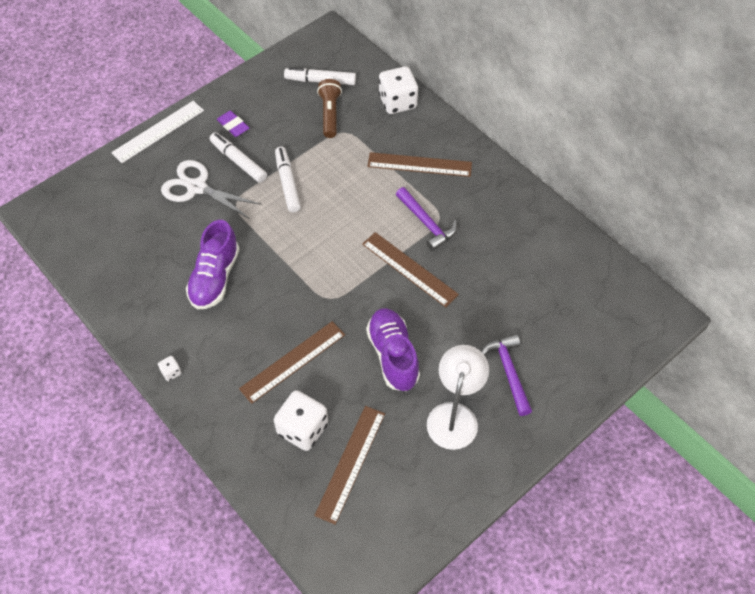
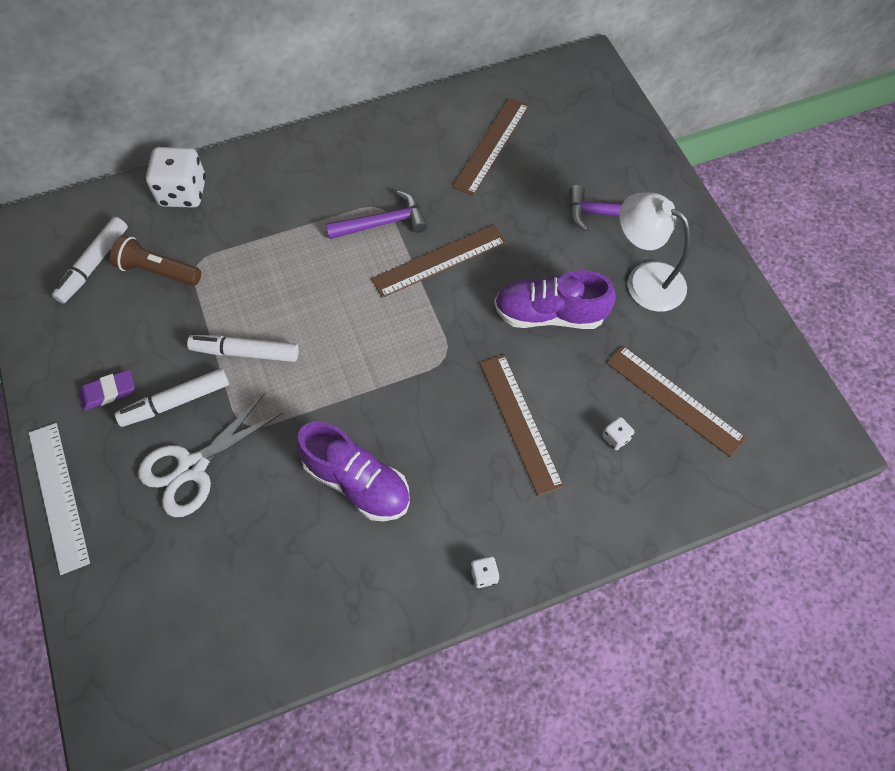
camera: 70 degrees left, 5 degrees up
white dice [274,390,328,451] -> white dice [602,417,634,450], size x0.44
brown ruler [367,152,472,177] -> brown ruler moved to [452,98,529,196]

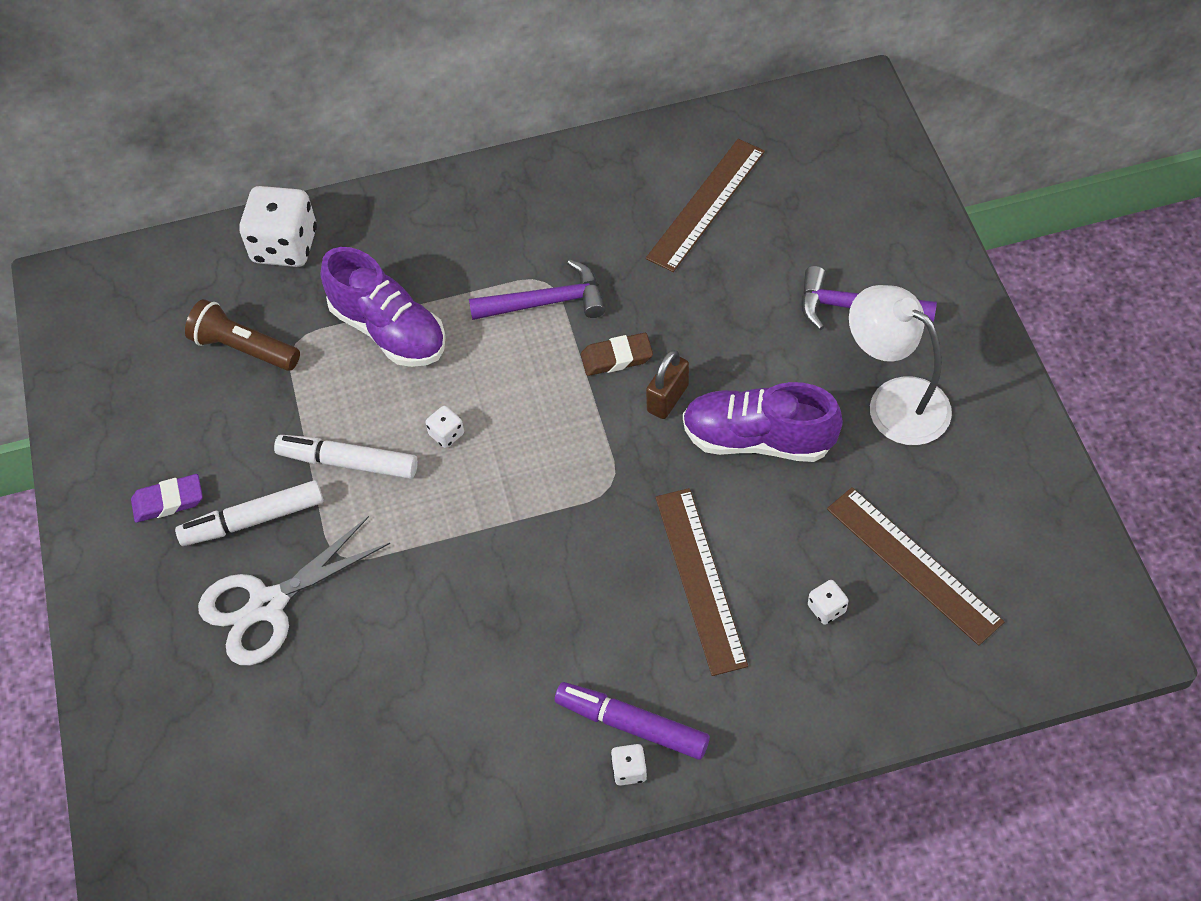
camera: 10 degrees right, 5 degrees down
white ruler [29,423,90,575] -> none
white marker [52,217,128,304] -> none
purple shoe [296,422,410,521] -> purple shoe moved to [320,247,446,367]
brown ruler [371,225,506,298] -> brown eraser [581,333,653,376]
none -> white dice [426,406,464,448]
none -> purple marker [555,682,710,760]
none -> brown padlock [646,350,689,419]

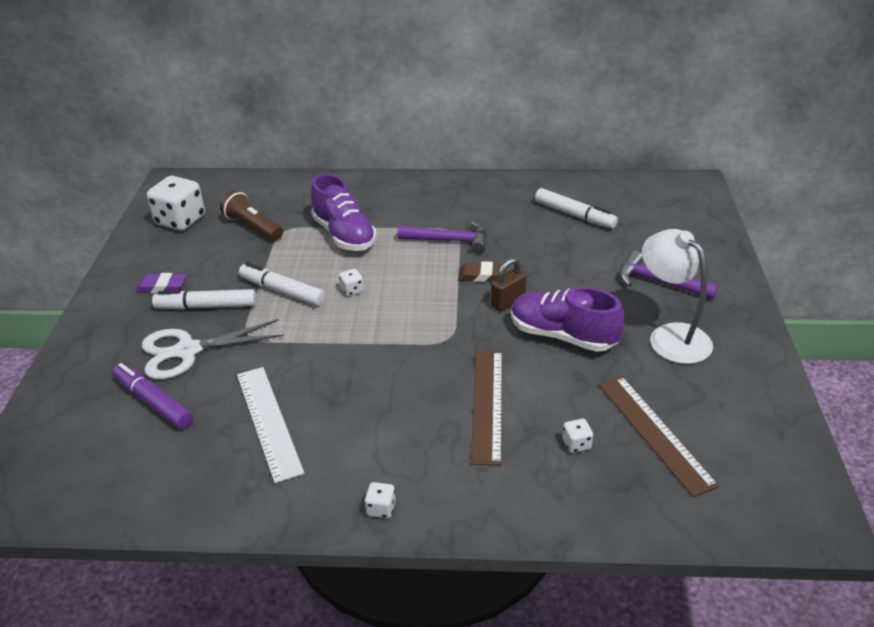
camera: 15 degrees right, 20 degrees down
white dice [239,186,317,267] -> white dice moved to [147,176,205,231]
purple marker [555,682,710,760] -> purple marker moved to [112,363,193,429]
brown ruler [646,139,765,272] -> white marker [535,188,618,229]
none -> white ruler [237,367,304,483]

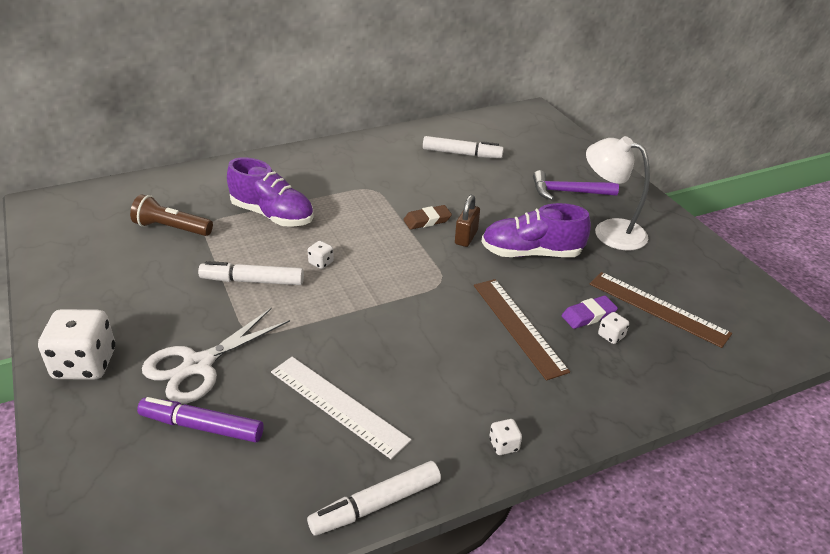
camera: 30 degrees left, 0 degrees up
purple eraser [136,273,186,293] -> purple eraser moved to [562,295,618,329]
white dice [147,176,205,231] -> white dice moved to [38,309,115,380]
white marker [152,289,256,310] -> white marker moved to [307,461,441,536]
purple hammer [398,221,487,254] -> none

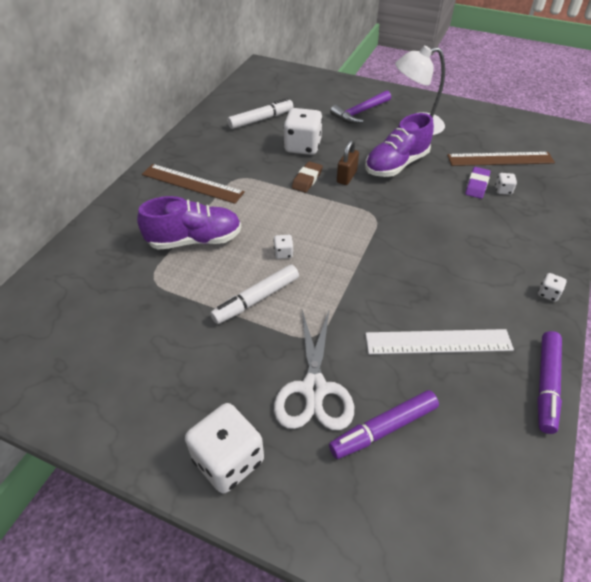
camera: 40 degrees left, 10 degrees up
brown flashlight [130,194,213,236] -> none
white marker [307,461,441,536] -> purple marker [537,331,562,434]
brown padlock [455,195,480,247] -> brown padlock turned 45 degrees clockwise [337,140,359,185]
brown ruler [474,279,570,380] -> brown ruler moved to [142,164,245,204]
none -> white dice [283,108,323,155]

